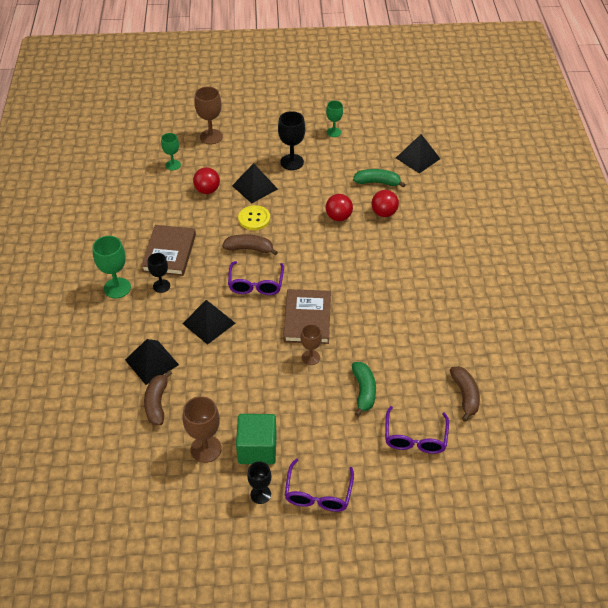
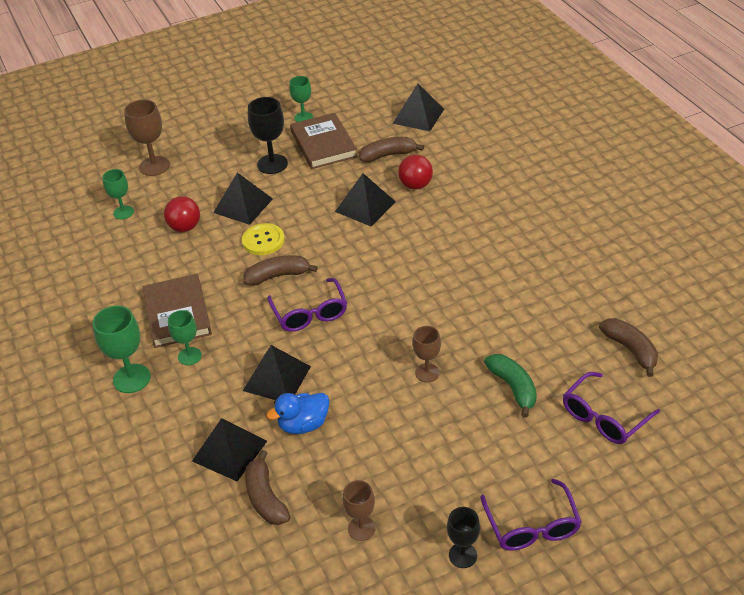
camera: 20 degrees left, 5 degrees down
black goblet [148,253,170,293] -> green goblet [168,310,202,365]
brown goblet [183,396,222,463] -> brown goblet [342,480,375,541], size x0.64
green cube [236,414,277,464] -> none
brown book [283,289,331,344] -> brown book moved to [290,113,357,169]
red ball [326,194,353,221] -> black pyramid [335,173,396,226]
green banana [353,169,406,188] -> brown banana [359,137,424,163]
purple glasses [385,406,449,454] -> purple glasses turned 60 degrees clockwise [563,372,660,444]
none -> blue duck [266,393,329,434]

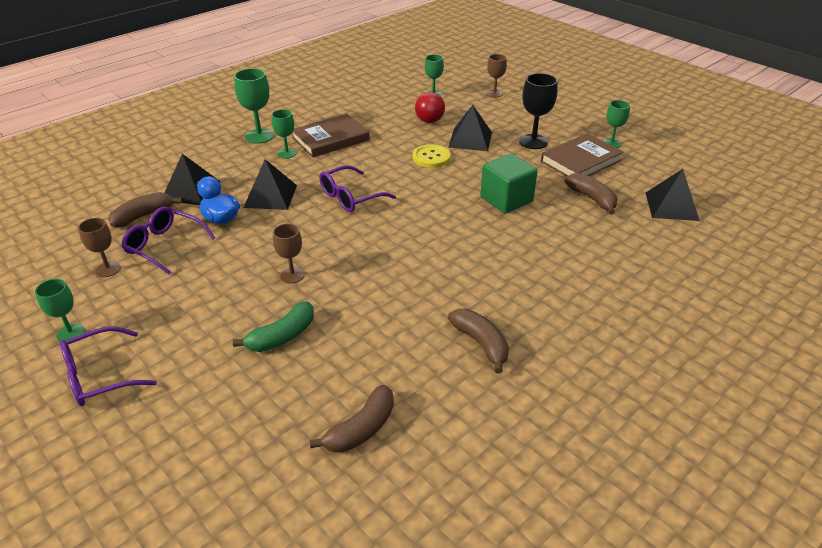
camera: 70 degrees right, 5 degrees down
brown goblet [124,100,170,176] -> brown goblet [486,54,507,98], size x0.64
brown banana [244,255,318,286] -> brown banana moved to [448,309,509,373]
black pyramid [335,173,396,226] -> green cube [480,153,538,214]
red ball [398,155,433,190] -> none
black goblet [447,507,480,568] -> green goblet [35,279,85,342]
purple glasses [563,372,660,444] -> purple glasses moved to [121,207,215,274]

